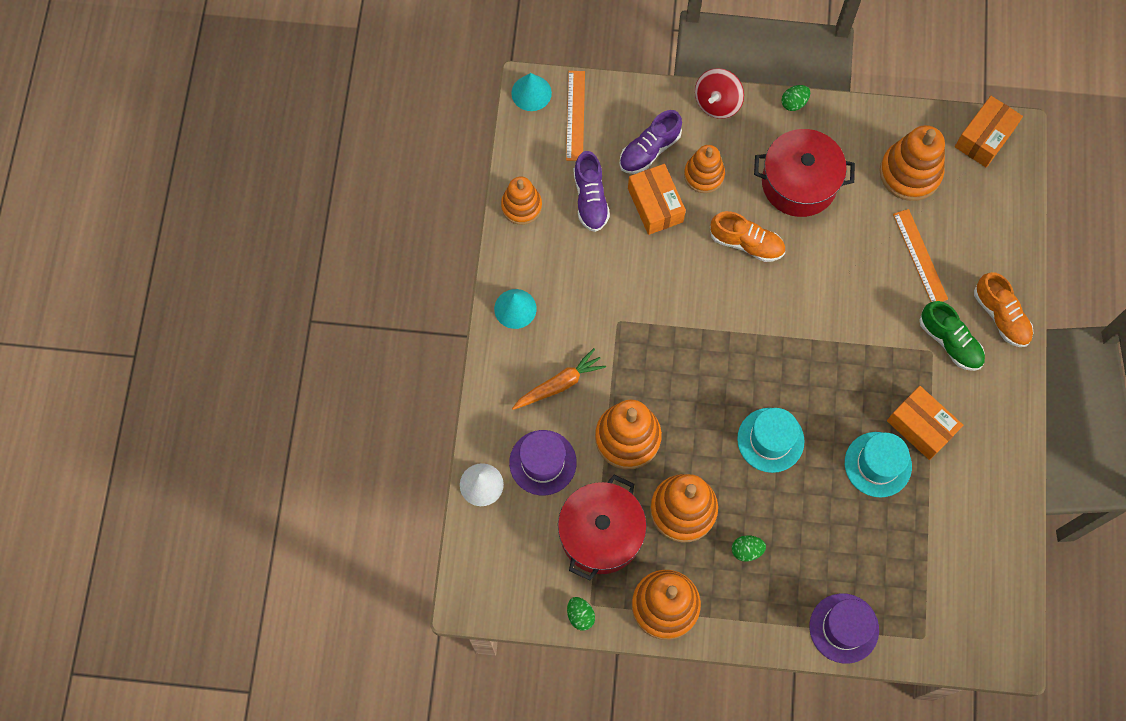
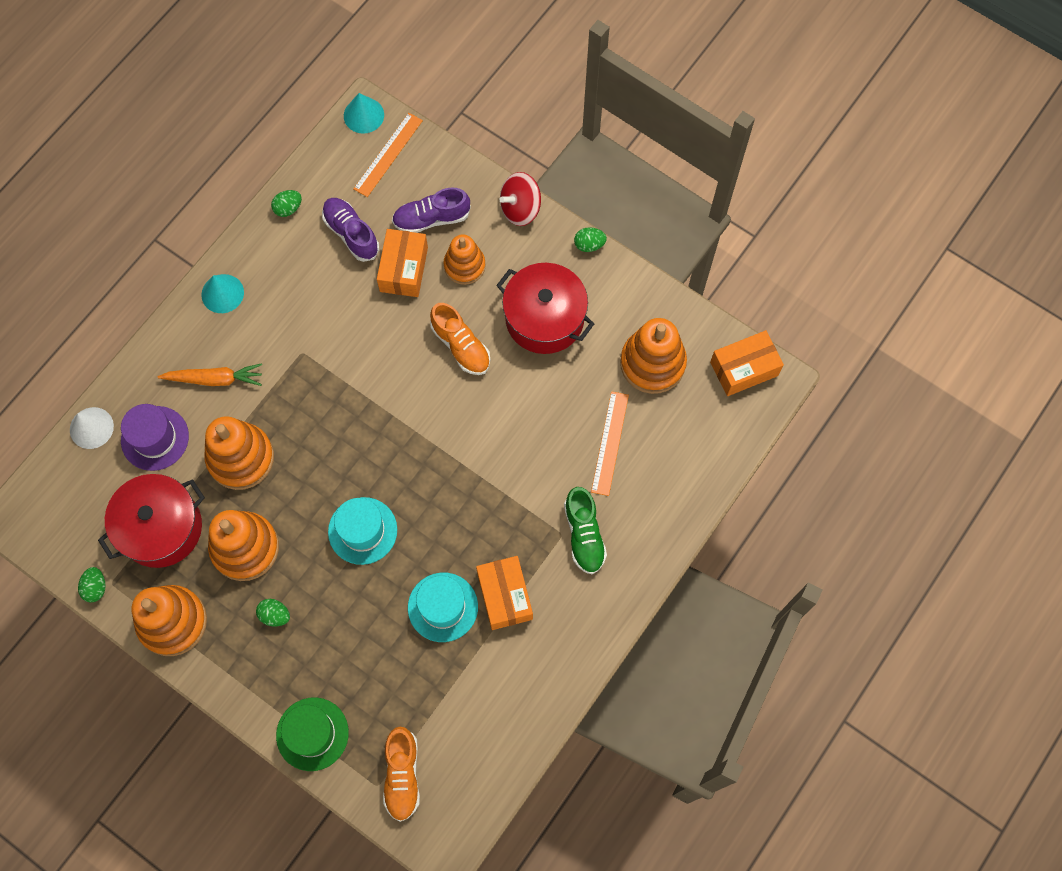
camera: 30 degrees right, 0 degrees up
orange stacking toy [501,177,542,225] -> green egg [271,190,302,217]
purple shoe [574,151,610,232] -> purple shoe turned 120 degrees clockwise [322,198,379,262]
purple hat [809,593,879,664] -> green hat [276,697,349,771]
orange shoe [974,272,1033,347] -> orange shoe moved to [383,727,420,822]

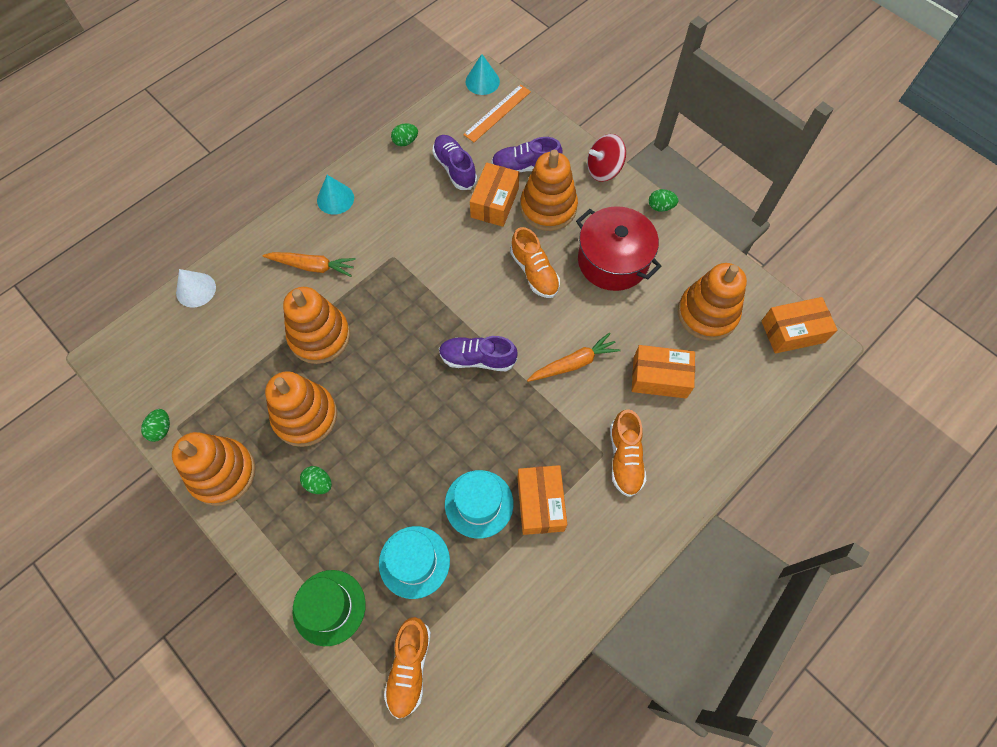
camera: 10 degrees right, 5 degrees down
red pot [98,474,205,568] -> none
purple hat [121,404,189,471] -> none
turquoise hat [328,497,397,565] -> turquoise hat moved to [379,526,450,599]
orange stacking toy [443,234,486,285] -> orange stacking toy [520,150,578,231], size x1.54
green shoe [564,487,607,574] -> orange shoe [610,409,646,497]
orange ruler [591,391,629,496] -> orange box [632,345,695,398]
none -> purple shoe [439,336,518,371]
none -> orange carrot [527,332,621,382]

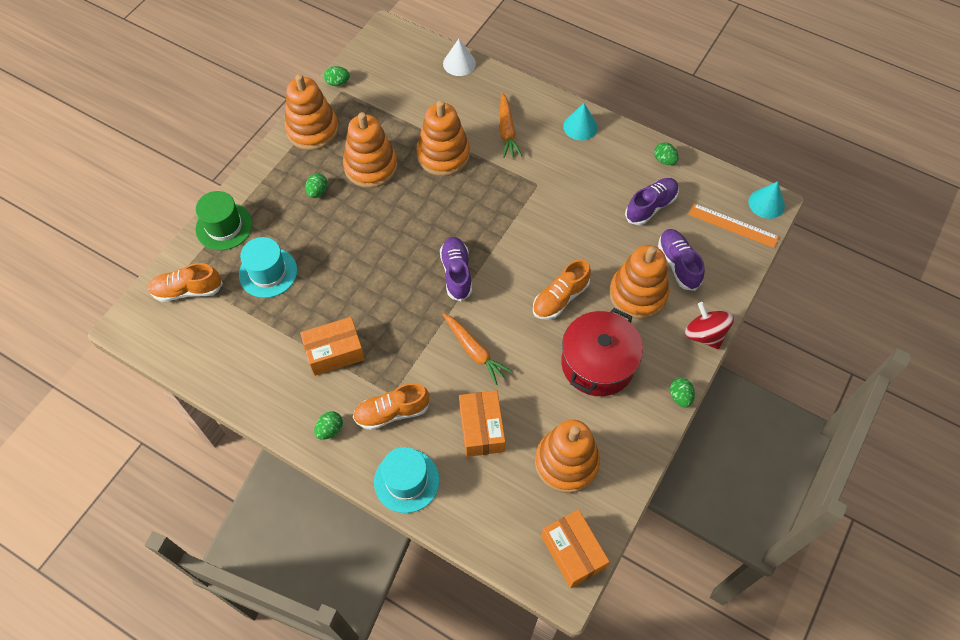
camera: 75 degrees right, 5 degrees down
turquoise hat [445,470,514,539] -> turquoise hat moved to [374,447,440,513]
orange box [470,163,519,227] -> none
none -> green egg [314,411,343,440]

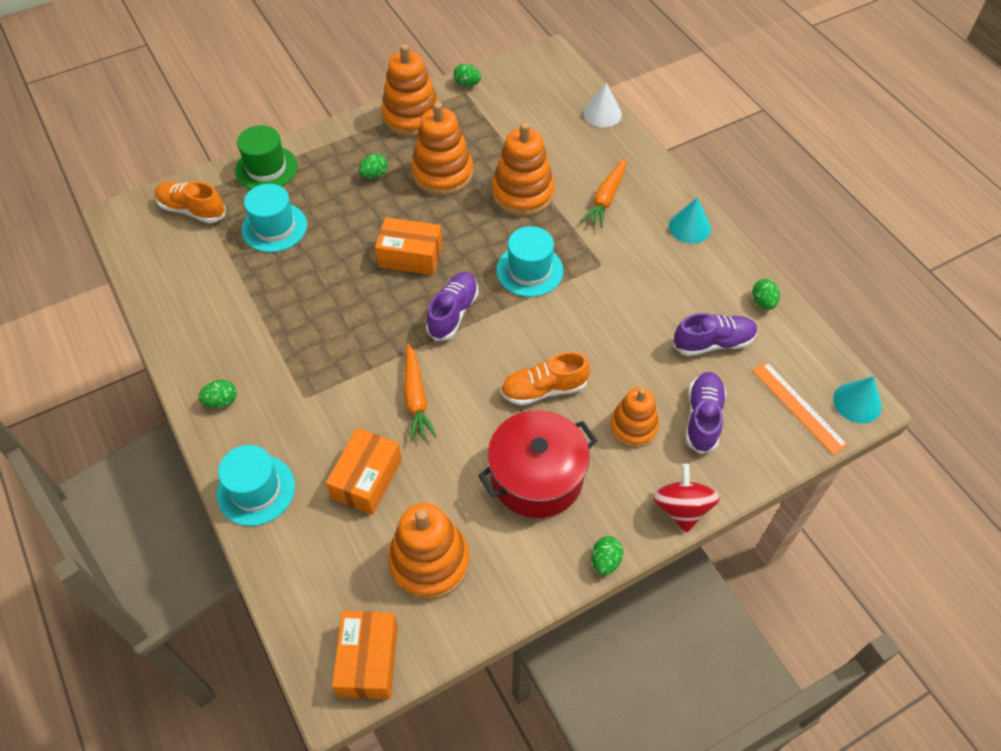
camera: 30 degrees right, 5 degrees down
orange box [300,317,365,376] -> orange box moved to [375,217,442,275]
orange shoe [353,383,430,430] -> none
orange stacking toy [609,245,669,319] -> orange stacking toy [610,387,659,448], size x0.65
none -> turquoise hat [496,226,563,297]

